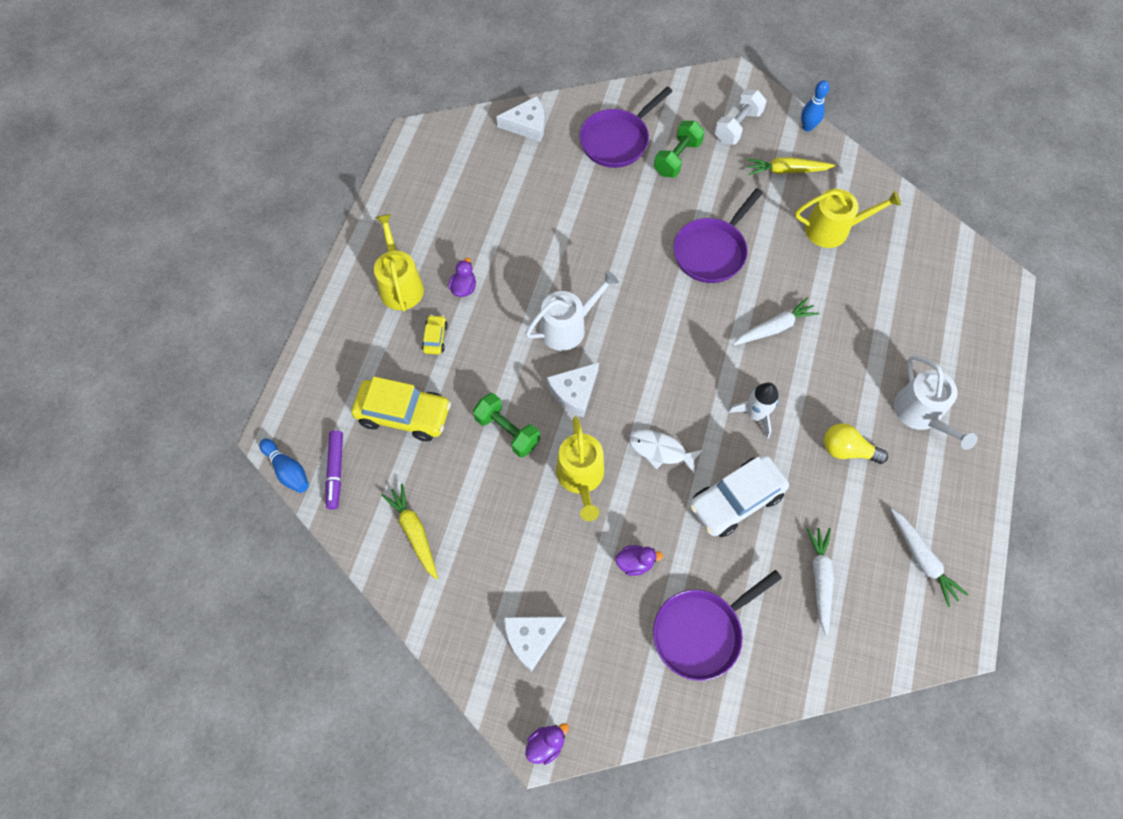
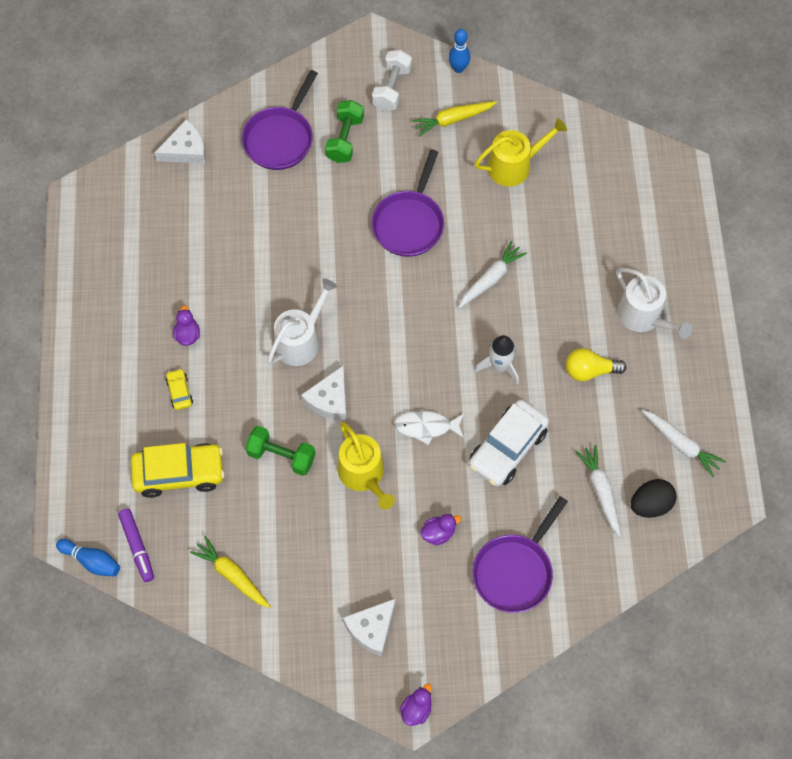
camera: 20 degrees left, 0 degrees up
yellow watering can [374,214,424,312] -> none
none -> black egg [631,479,677,518]

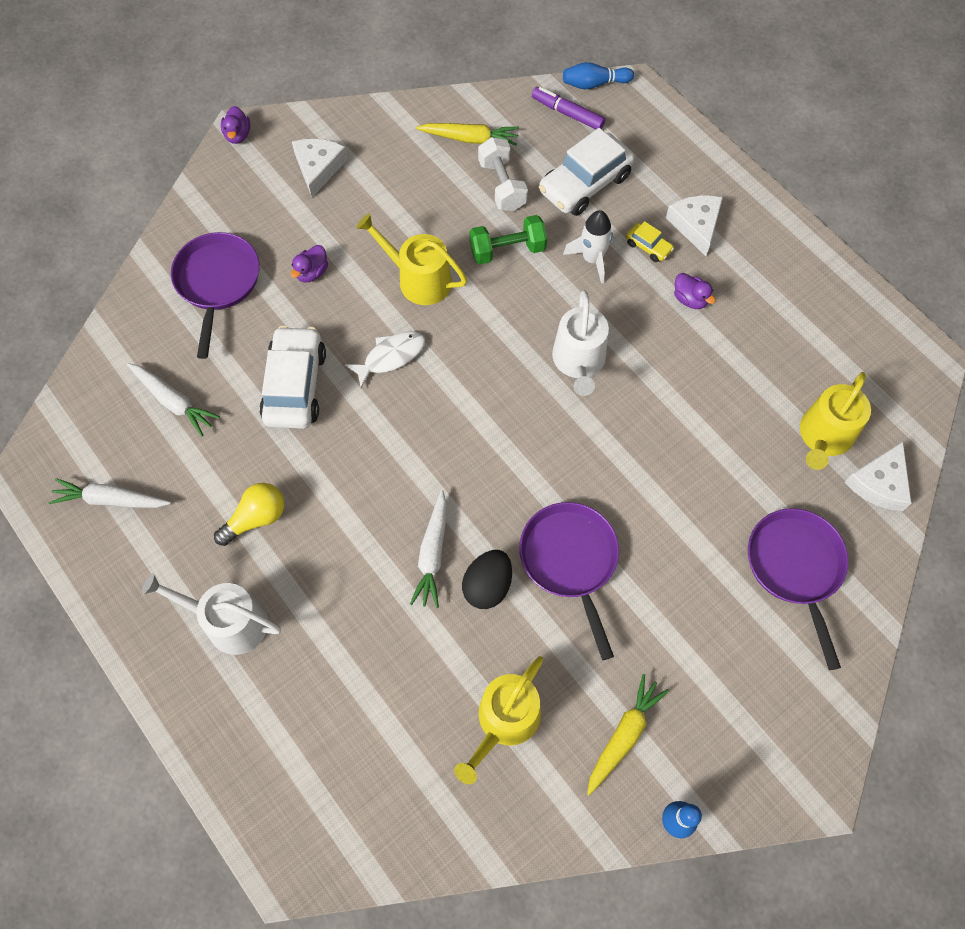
camera: 145 degrees right, 0 degrees up
yellow car [131,443,225,498] -> white car [539,128,635,216]
white cheese [301,365,346,420] -> white cheese moved to [666,195,723,256]
green dumbbell [325,100,364,163] -> none
white dumbbell [372,50,412,111] -> white dumbbell moved to [478,137,528,211]
white rocket [475,335,519,384] -> white rocket moved to [563,210,613,284]
black egg [631,479,677,518] -> black egg moved to [462,550,512,609]
none -> yellow watering can [800,372,871,470]

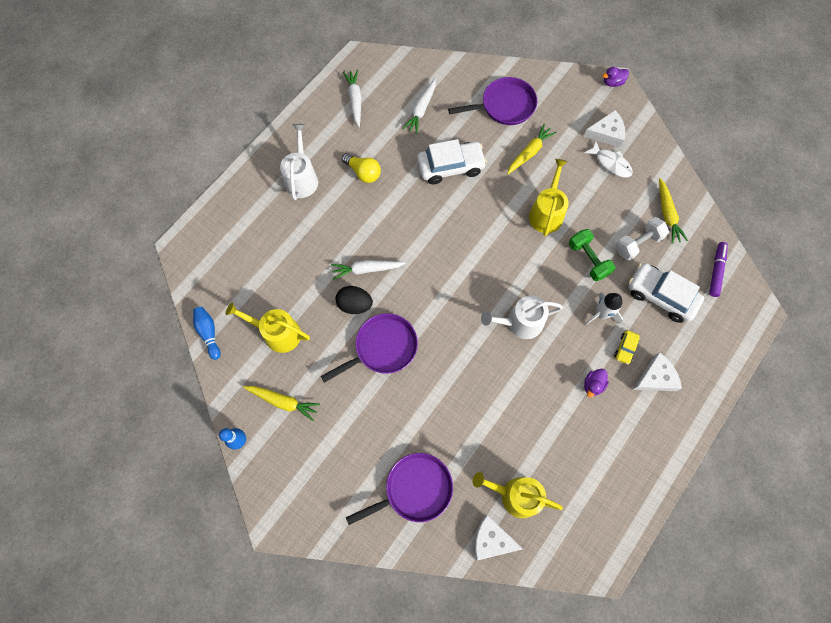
camera: 75 degrees right, 5 degrees up
purple duck [291,245,328,282] -> yellow carrot [507,124,557,174]
white fish [345,331,425,388] -> white fish moved to [584,140,633,178]
blue bowling pin [563,62,634,89] -> blue bowling pin moved to [193,307,221,360]

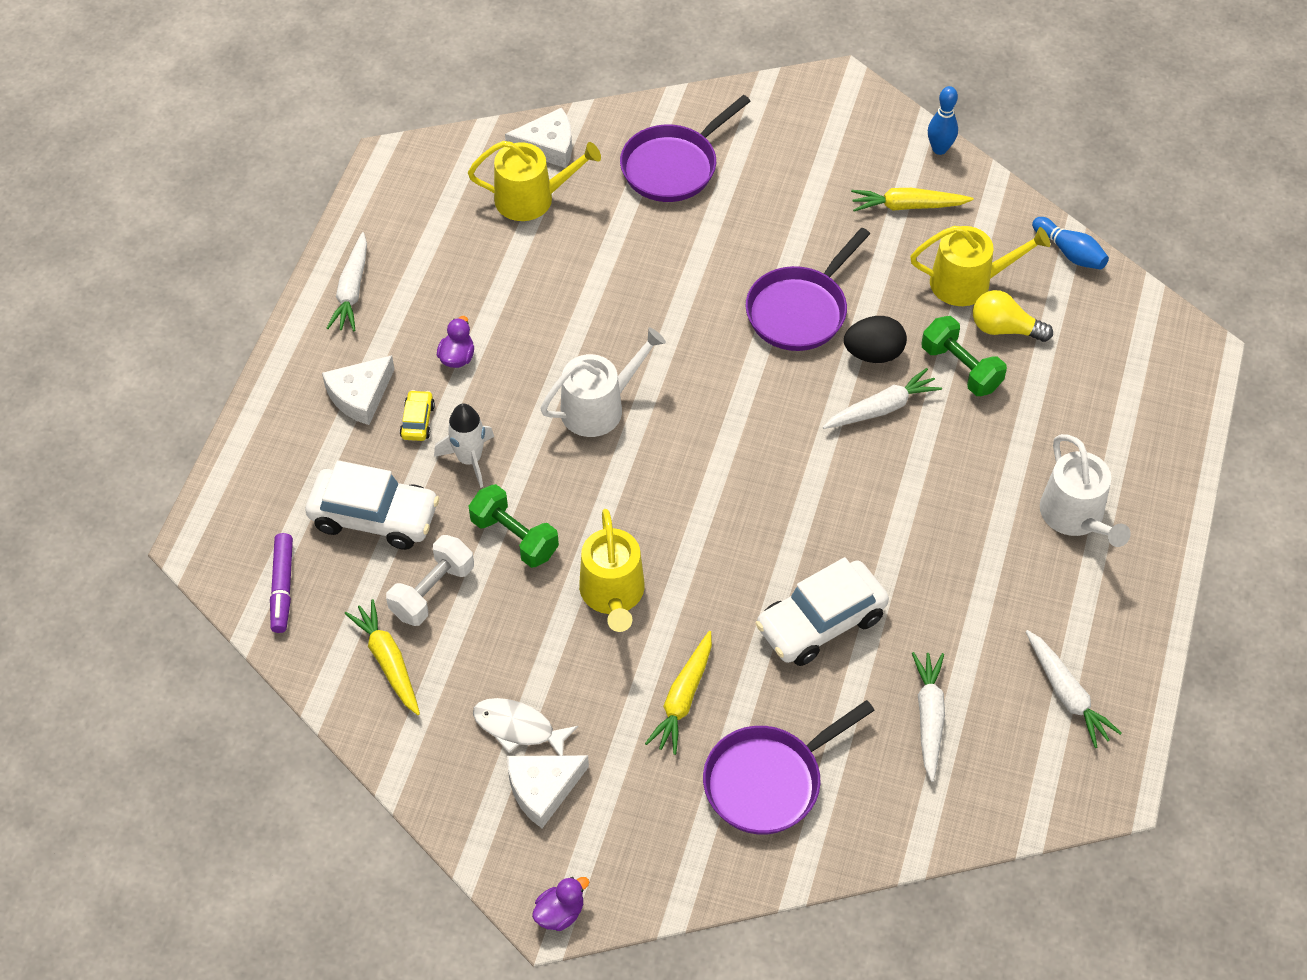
camera: 160 degrees right, 15 degrees down
yellow light bulb [342,153,381,183] -> yellow light bulb moved to [973,290,1053,342]
none -> white carrot [327,232,367,331]
none -> green dumbbell [922,316,1007,396]

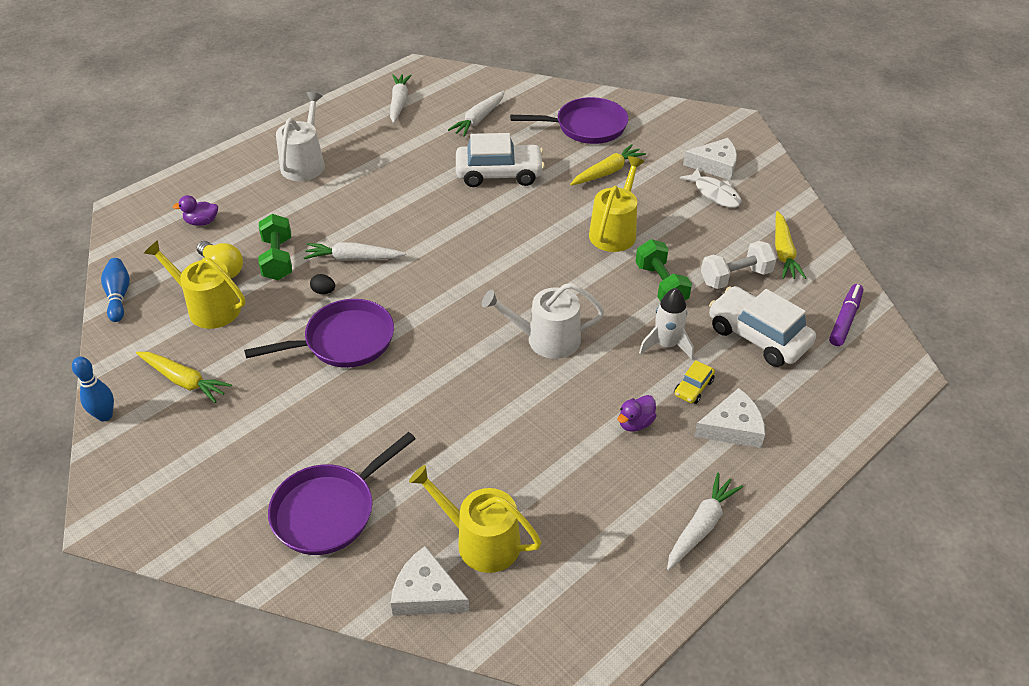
camera: 150 degrees left, 10 degrees down
purple duck [532,877,589,931] -> purple duck moved to [173,195,218,226]
purple pan [620,95,751,202] -> purple pan turned 150 degrees clockwise [268,432,416,555]
black egg [844,316,907,363] -> black egg [310,274,335,294], size x0.52

